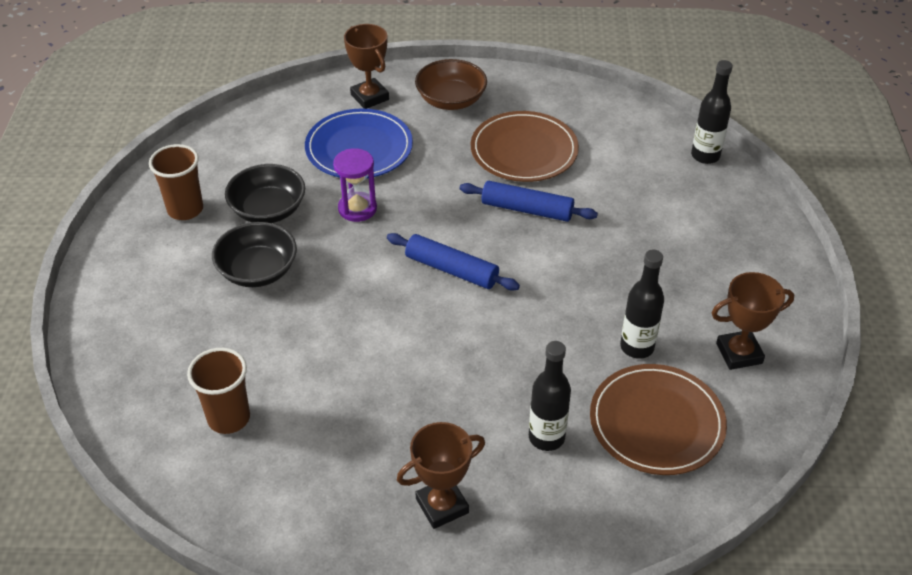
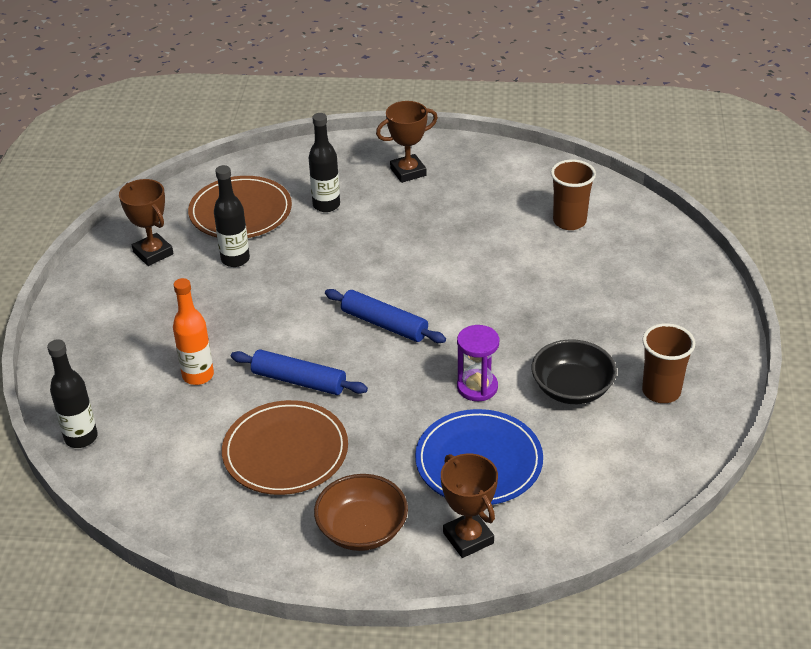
camera: 175 degrees left, 5 degrees down
black bowl [212,222,297,287] -> none
brown trophy [712,272,794,370] -> brown trophy turned 60 degrees clockwise [119,179,173,266]
none -> orange bottle [173,278,214,385]

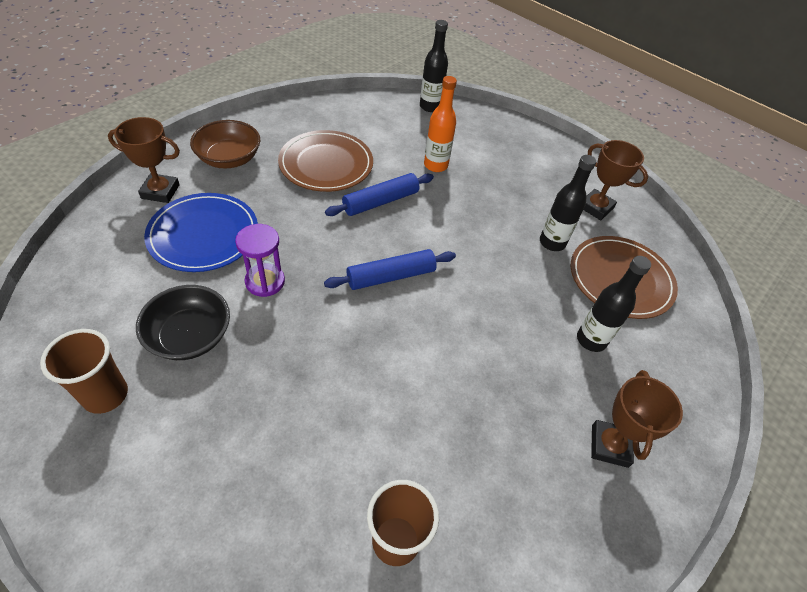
camera: 120 degrees right, 10 degrees up
brown trophy [119,179,173,266] -> brown trophy turned 45 degrees clockwise [583,140,648,220]

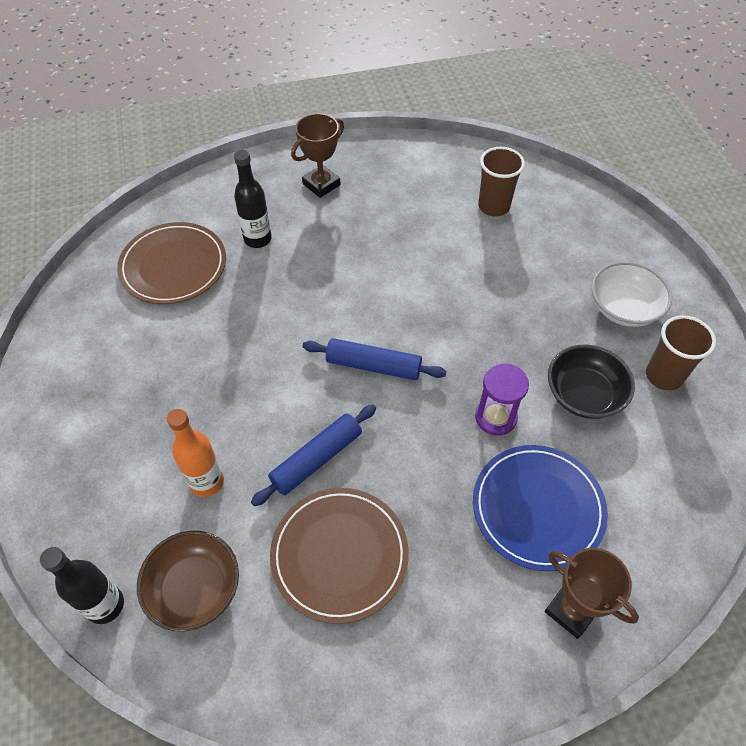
camera: 140 degrees left, 5 degrees up
brown bowl [190,120,260,168] -> brown bowl moved to [137,531,239,631]
blue rolling pin [325,173,434,216] -> blue rolling pin turned 45 degrees counterclockwise [251,405,376,506]
black bottle [540,155,596,251] -> none
brown trophy [583,140,648,220] -> none
none -> white bowl [591,262,672,327]

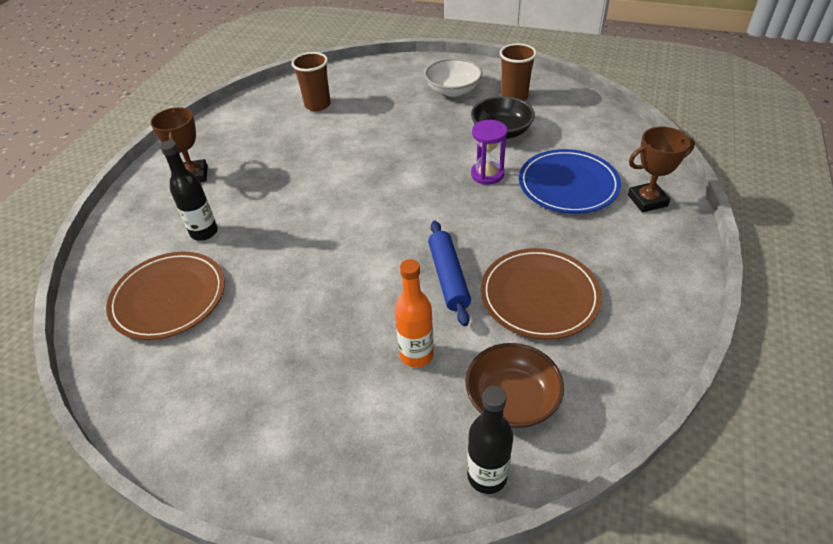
camera: 55 degrees left, 10 degrees down
blue rolling pin [303,338,446,380] -> none

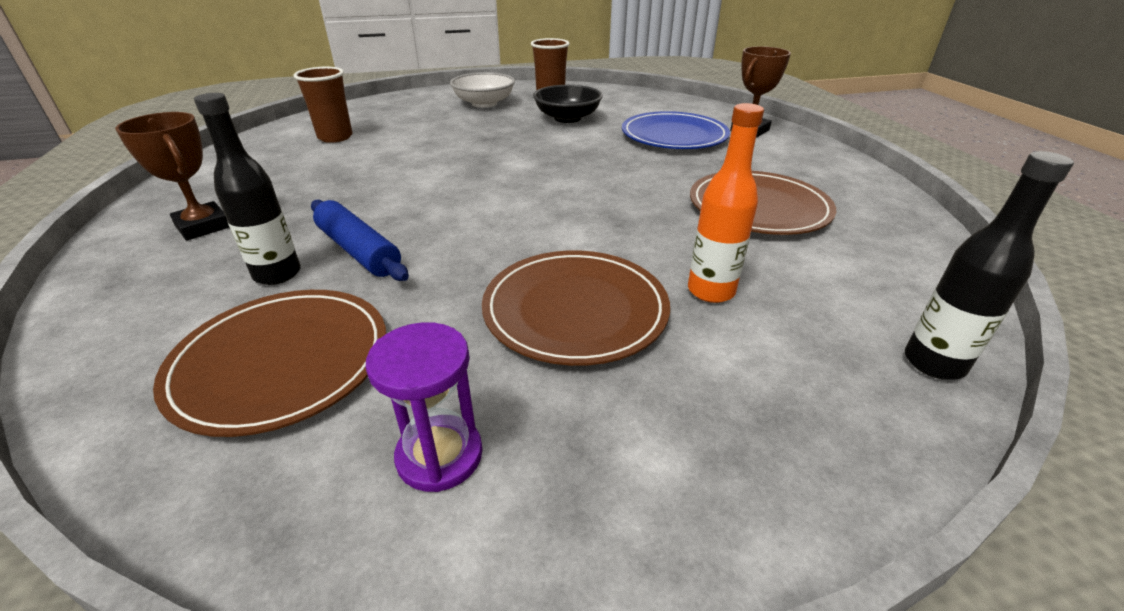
camera: 35 degrees left, 10 degrees down
blue rolling pin [428,221,471,326] -> blue rolling pin moved to [311,200,409,281]
brown bowl [465,343,564,428] -> none
purple hourglass [471,120,507,185] -> purple hourglass moved to [366,322,483,492]
none -> brown plate [482,250,670,366]

